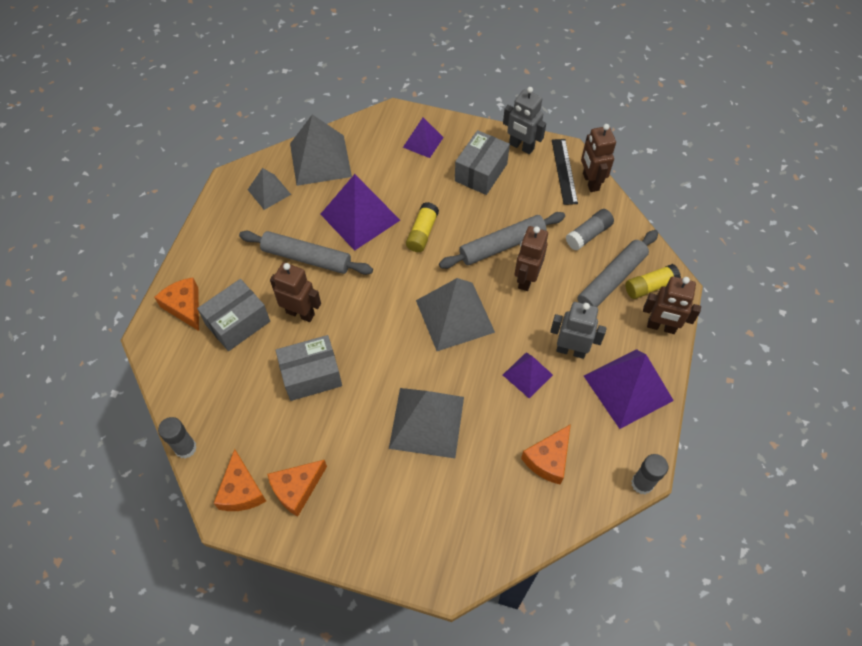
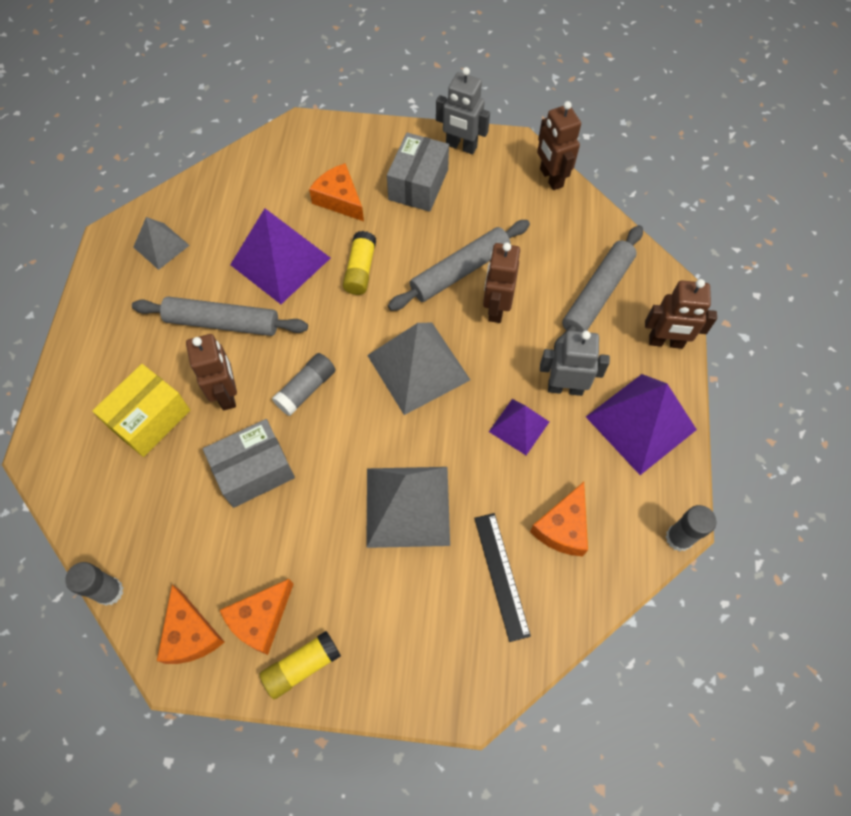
camera: 10 degrees left, 5 degrees up
orange cheese [154,277,199,331] -> orange cheese moved to [309,163,364,221]
grey box [197,279,270,351] -> yellow box [92,364,190,457]
brown robot [270,262,321,322] -> brown robot turned 60 degrees clockwise [186,334,237,410]
grey pyramid [290,115,352,186] -> none
purple pyramid [403,117,444,158] -> none
black ruler [552,139,578,205] -> black ruler moved to [474,513,531,642]
grey glue stick [566,209,614,251] -> grey glue stick moved to [272,353,336,416]
yellow glue stick [625,264,681,299] -> yellow glue stick moved to [259,631,341,699]

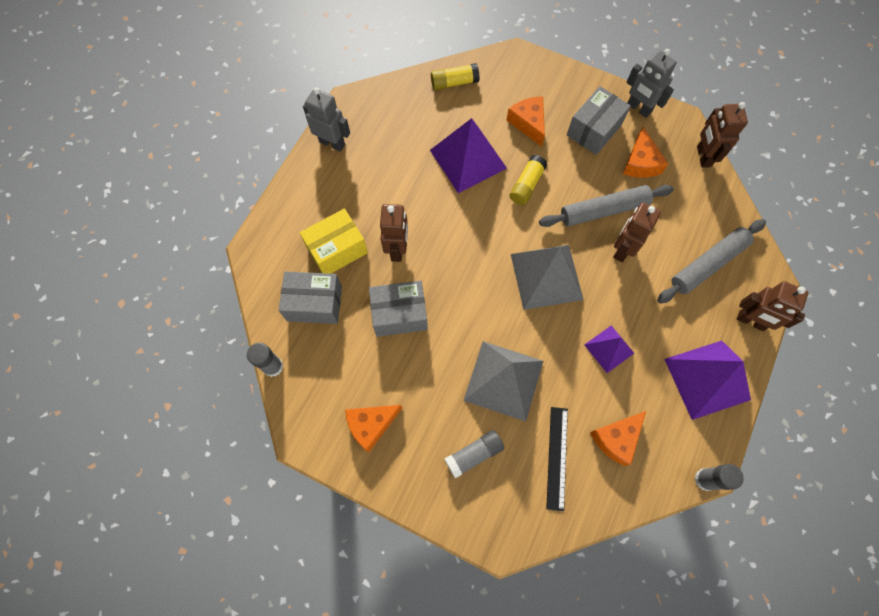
camera: 20 degrees right, 5 degrees up
grey rolling pin [132,297,308,336] -> none
grey pyramid [133,217,190,270] -> none
orange cheese [157,585,224,664] -> orange cheese moved to [623,127,668,178]
yellow glue stick [259,631,341,699] -> yellow glue stick moved to [431,63,480,90]
grey glue stick [272,353,336,416] -> grey glue stick moved to [444,430,504,479]
grey robot [540,331,610,396] -> grey robot moved to [303,87,350,152]
none -> grey box [279,271,342,324]

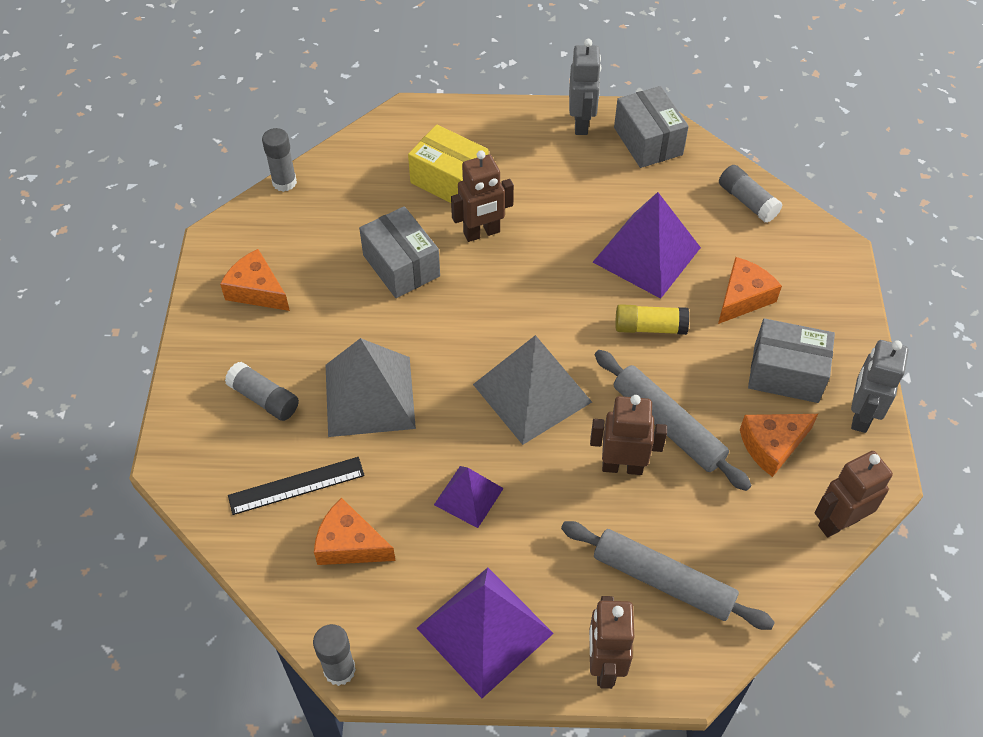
camera: 65 degrees right, 15 degrees down
grey box [279,271,342,324] -> grey box moved to [614,86,689,168]
yellow glue stick [431,63,480,90] -> grey glue stick [719,165,782,223]

